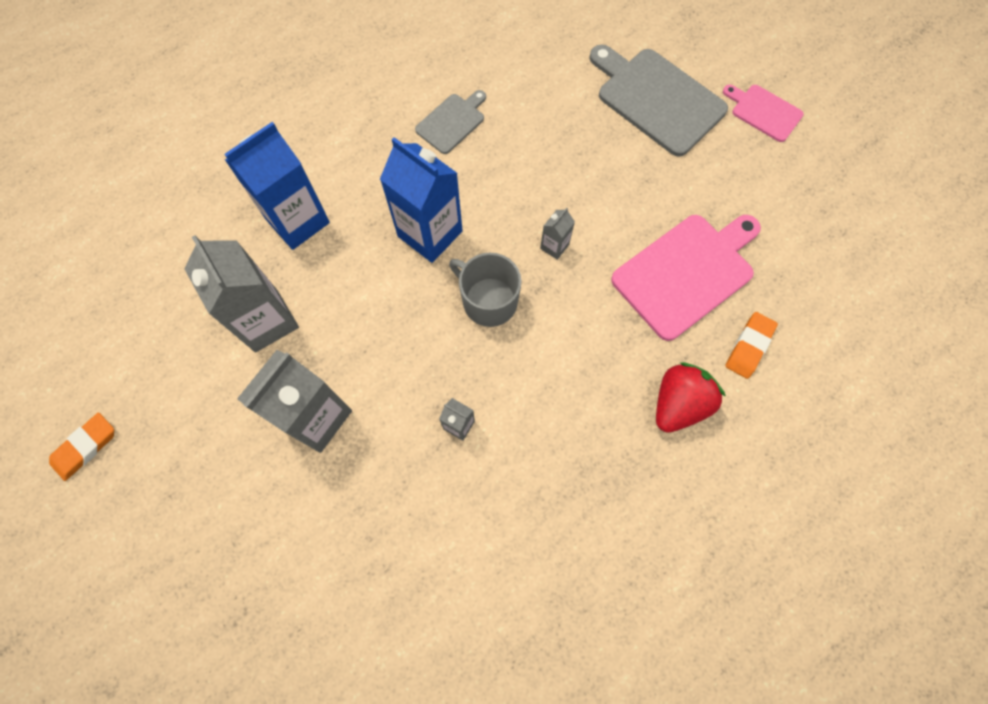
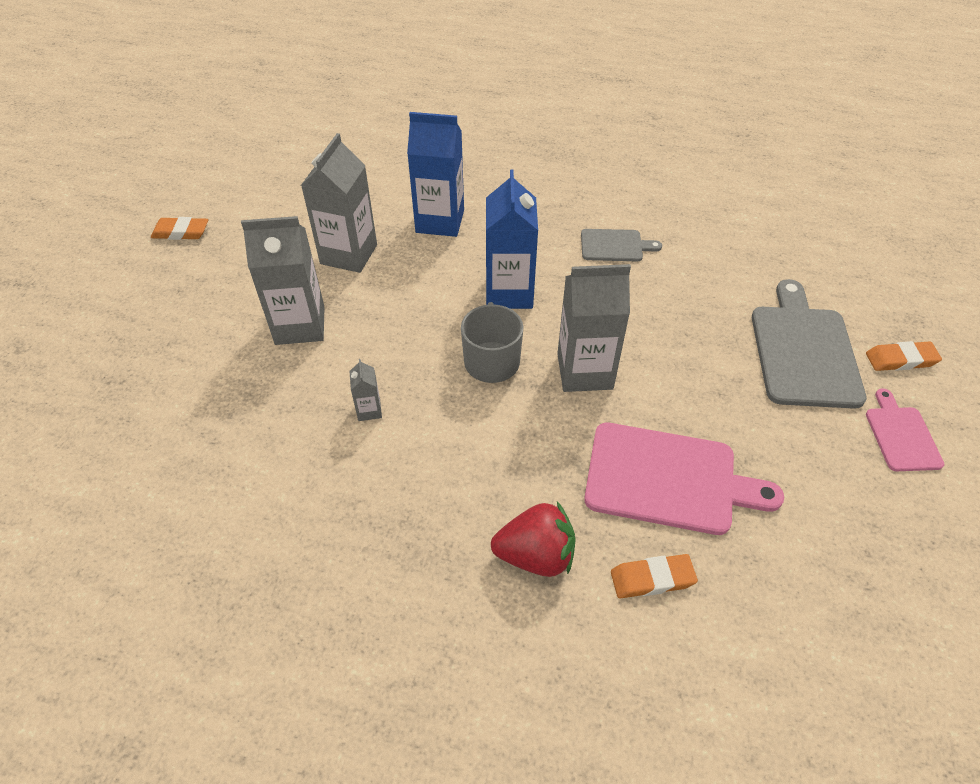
camera: 50 degrees right, 20 degrees down
grey carton [540,208,575,260] -> grey carton [557,264,631,392], size x2.22
none -> orange eraser [866,341,942,371]

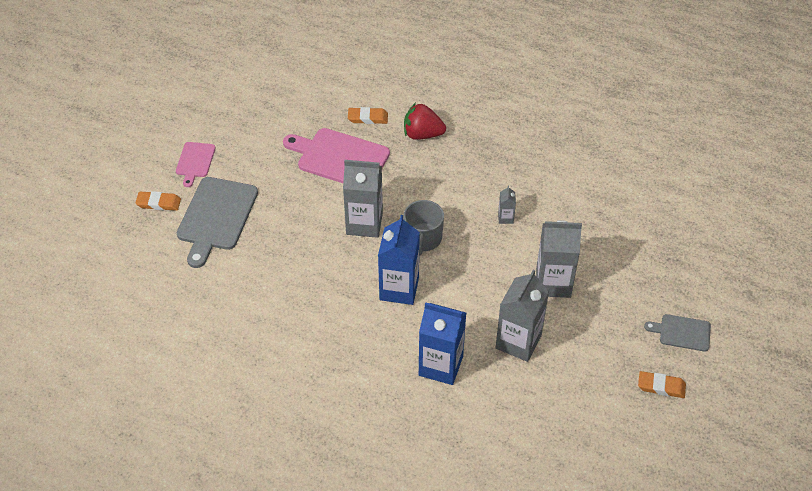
camera: 170 degrees left, 0 degrees up
grey cutting board [581,229,662,261] -> grey cutting board moved to [644,314,711,352]

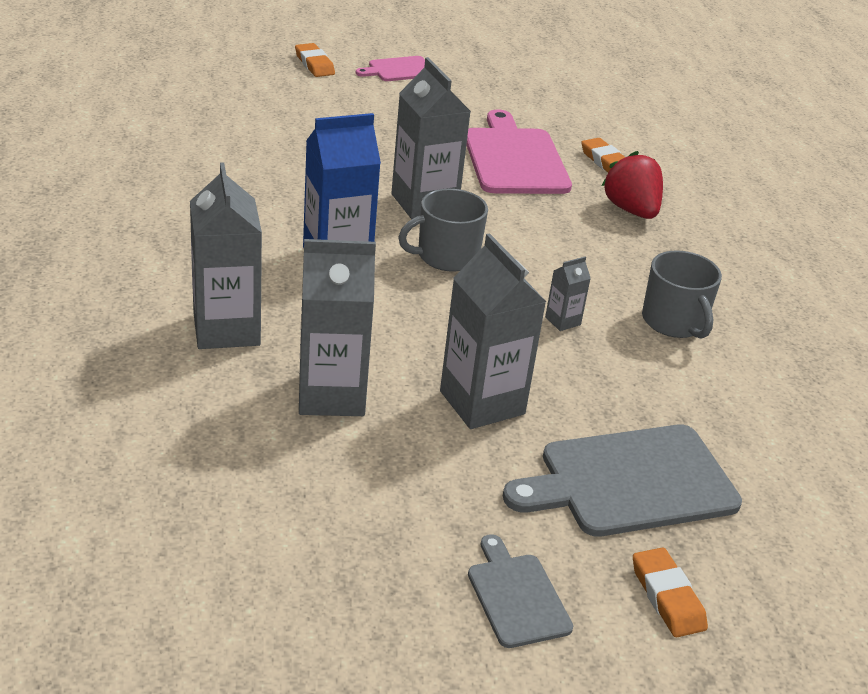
camera: 55 degrees right, 15 degrees down
grey cutting board [177,177,258,268] -> grey cutting board moved to [503,424,742,537]
blue carton [419,302,466,385] -> grey carton [190,162,262,349]
orange eraser [638,371,686,398] -> orange eraser moved to [633,547,708,637]
none -> grey mug [642,250,722,338]

